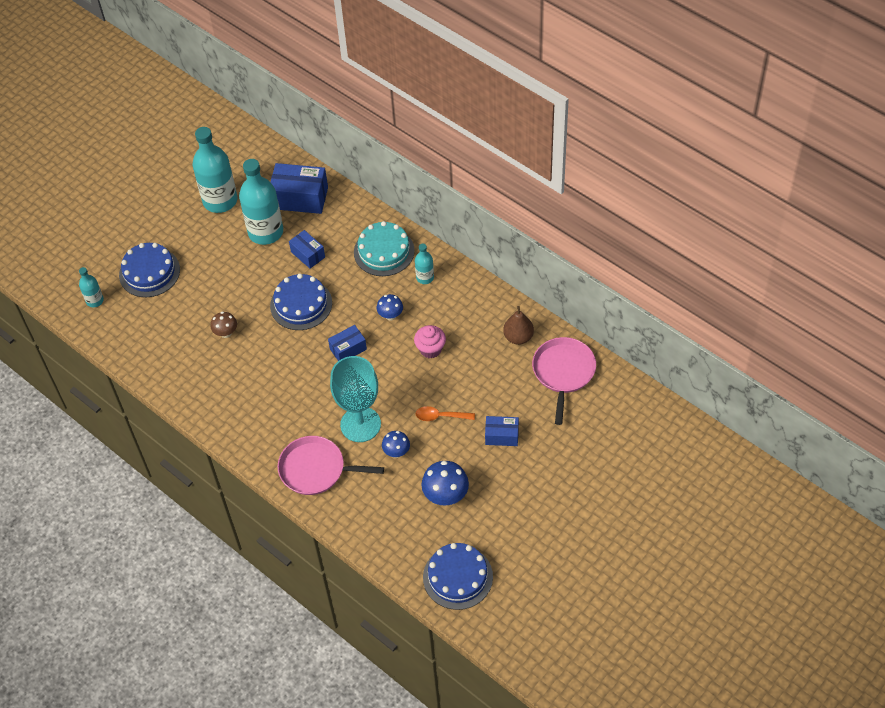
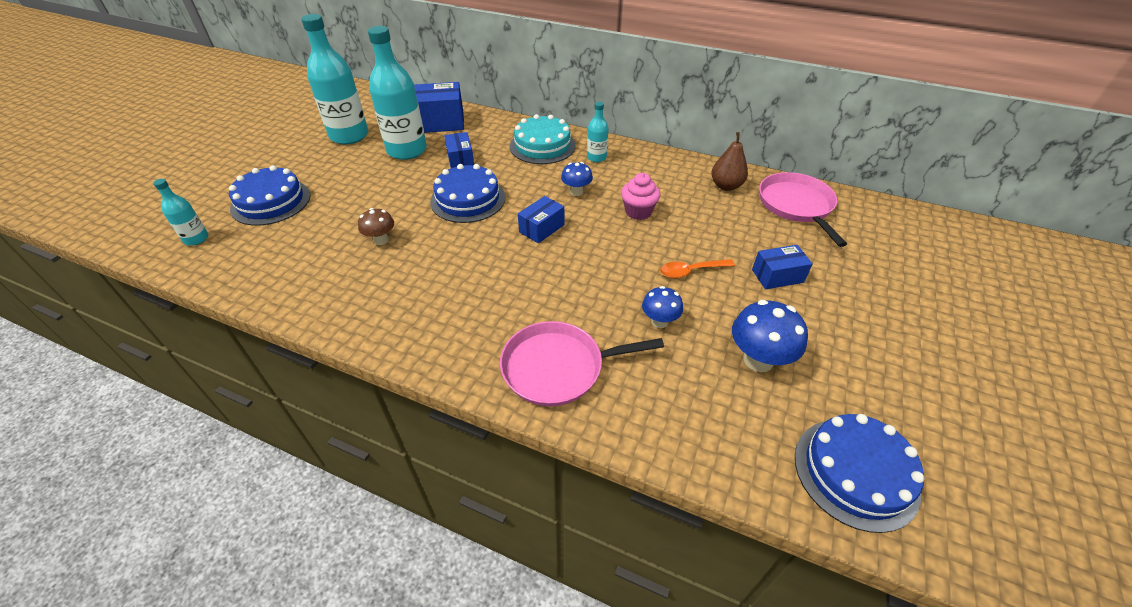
camera: 20 degrees left, 10 degrees down
blue box [289,230,325,269] -> blue box turned 45 degrees clockwise [444,132,474,168]
turquoise goblet [330,356,381,442] -> none

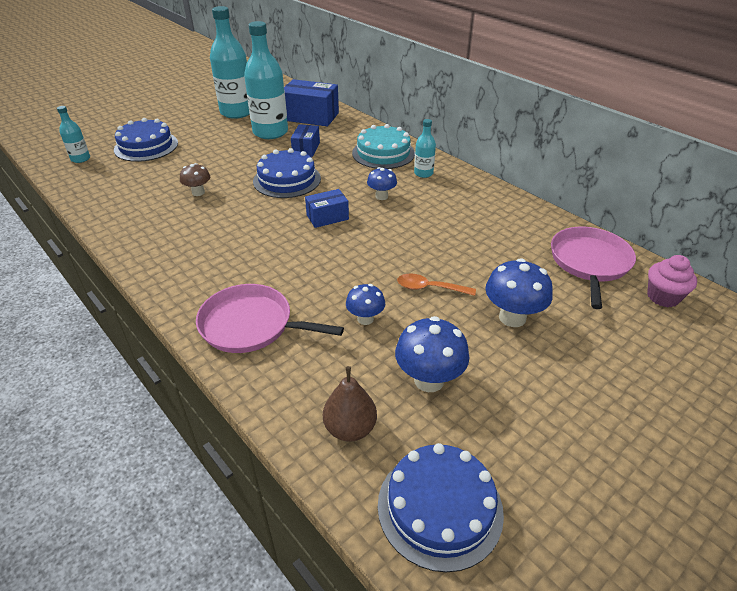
camera: 25 degrees right, 5 degrees down
pink cupcake [621,173,660,220] -> pink cupcake moved to [647,255,697,307]
brown pear [711,132,748,191] -> brown pear moved to [323,366,377,442]
blue box [752,245,813,289] -> blue mushroom [486,258,553,327]

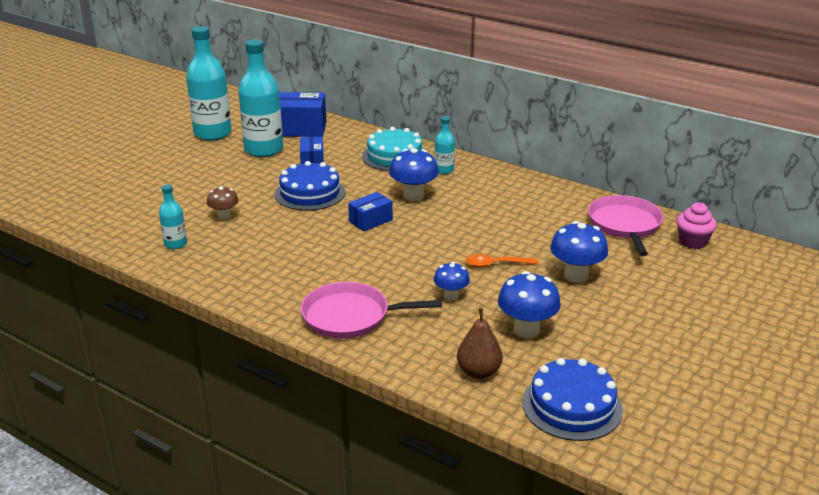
camera: 15 degrees left, 10 degrees down
turquoise bottle [57,106,90,163] -> turquoise bottle moved to [159,185,187,249]
blue cake [114,118,178,162] -> none
blue mushroom [367,167,397,200] -> blue mushroom [389,148,439,201], size x1.63

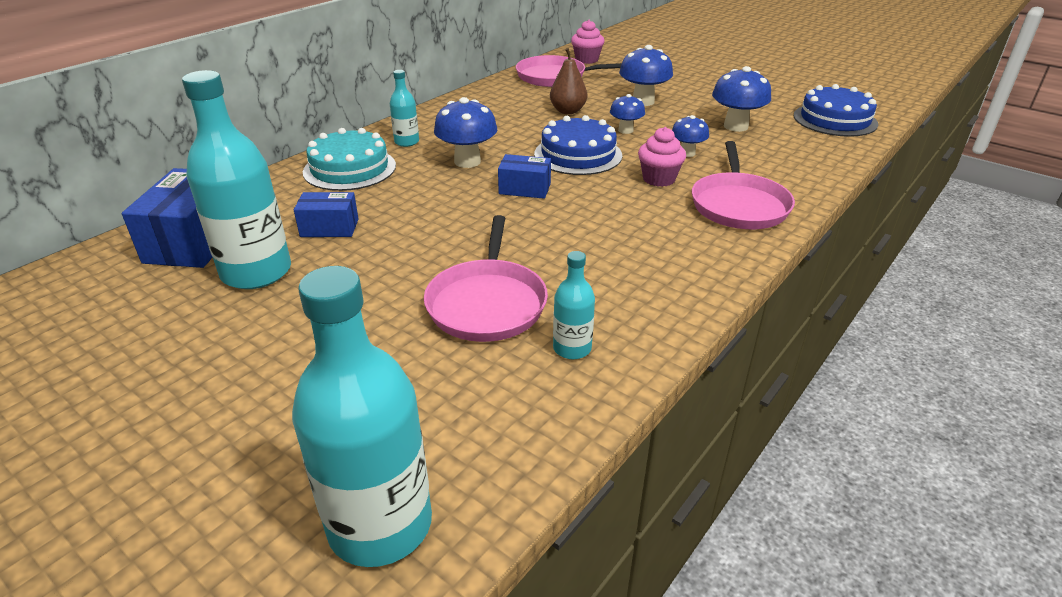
camera: 85 degrees left, 5 degrees up
turquoise bottle [186,26,232,141] -> turquoise bottle moved to [292,266,432,567]
brown mushroom [207,186,239,220] -> pink pan [424,215,548,342]
blue cake [275,161,345,211] -> blue cake moved to [534,115,622,175]
blue box [348,192,393,231] -> blue box turned 45 degrees counterclockwise [498,154,551,199]
brown pear [457,308,503,379] -> brown pear moved to [550,48,587,114]
orange spoon [466,254,538,267] -> blue mushroom [610,94,645,134]
none -> pink cupcake [638,127,686,187]

